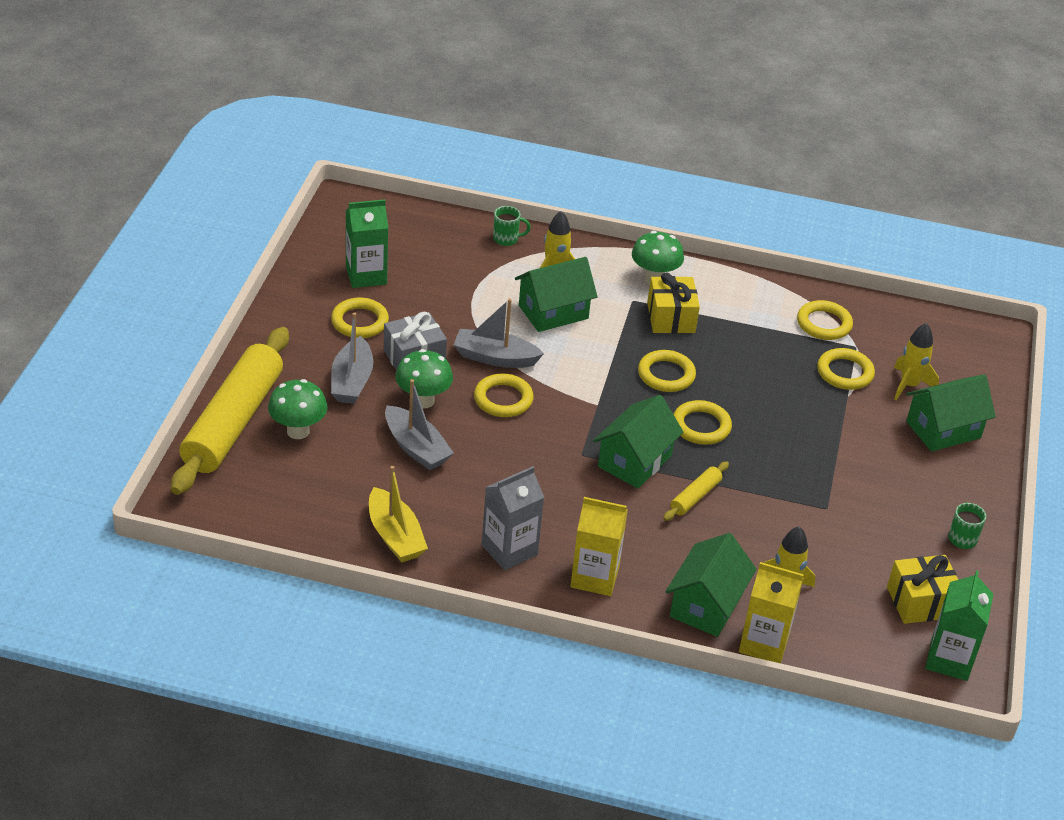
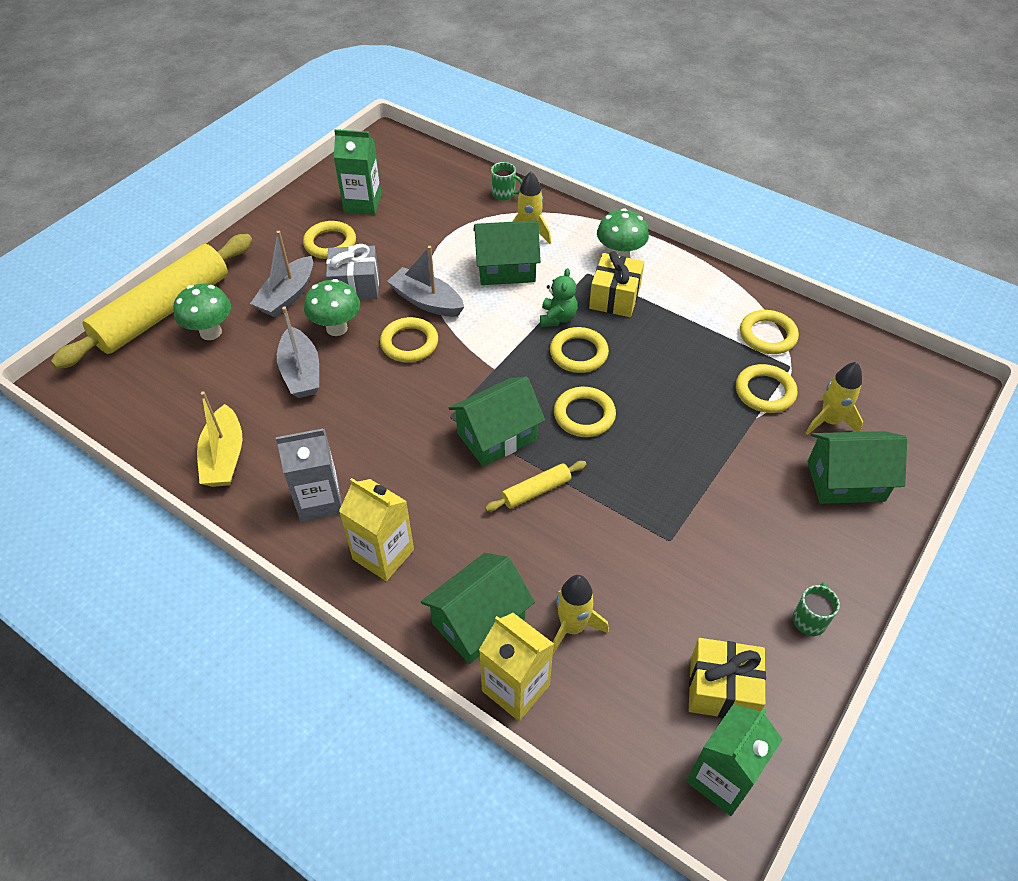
camera: 25 degrees right, 10 degrees up
none -> green teddy bear [540,268,577,327]

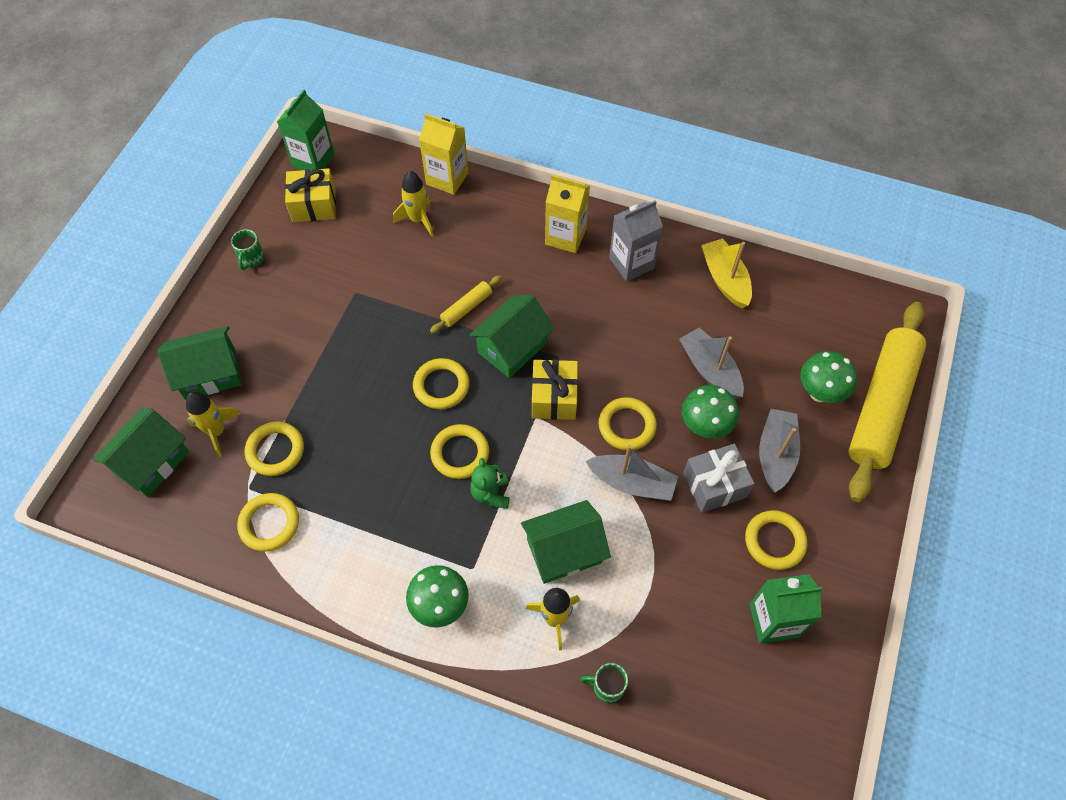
camera: 165 degrees right, 10 degrees up
green house [421,553,535,664] -> green house moved to [93,408,189,497]
yellow gift [589,251,644,317] -> yellow gift moved to [532,359,578,420]

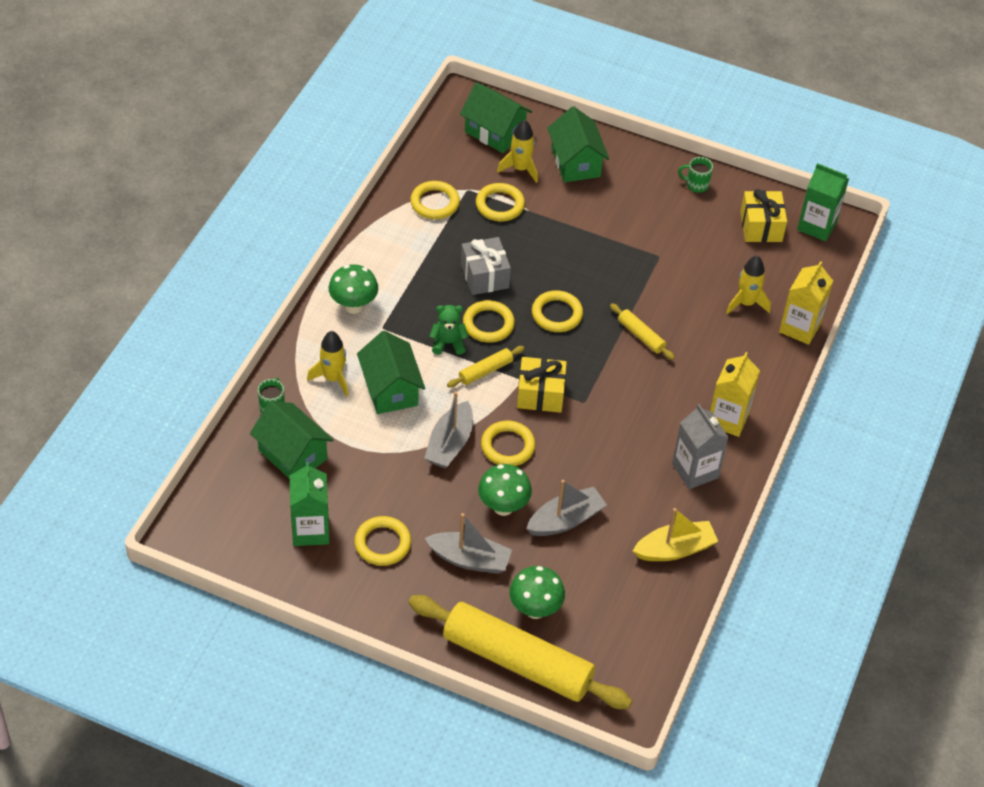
camera: 90 degrees right, 10 degrees down
green house [469,295,554,378] -> green house moved to [250,400,333,479]
grey gift [683,444,755,513] -> grey gift moved to [461,237,511,295]
none -> yellow rolling pin [447,346,525,388]

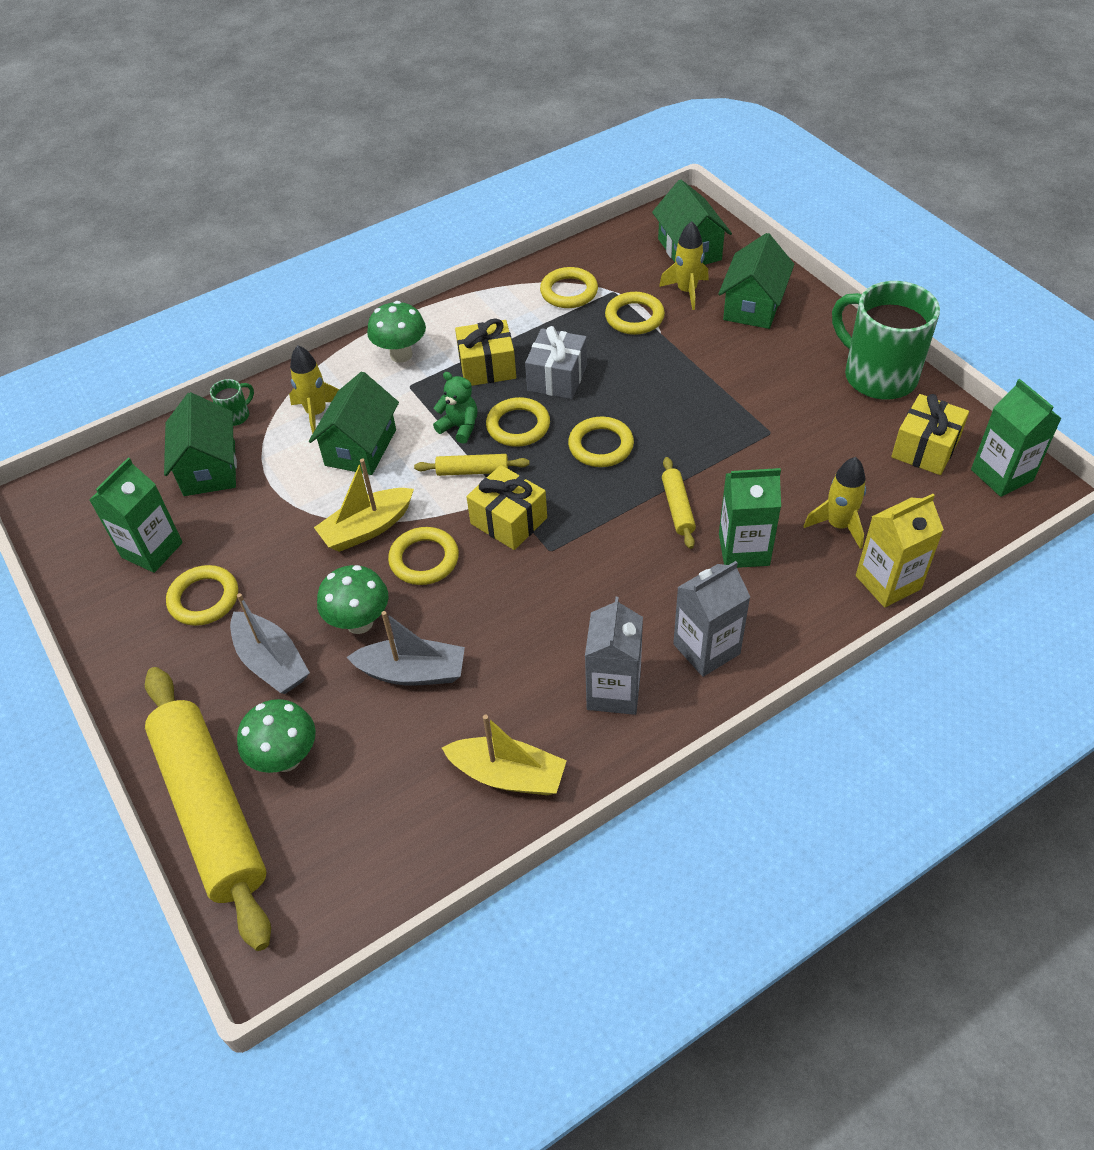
camera: 40 degrees right, 0 degrees up
grey boat [424,391,473,469] -> yellow boat [314,459,414,552]
green mug [678,157,713,193] -> green mug [832,281,940,400], size x2.44
yellow carton [710,352,760,437] -> grey carton [673,561,750,677]
none -> yellow gift [455,318,516,386]
none -> green carton [719,468,781,568]

